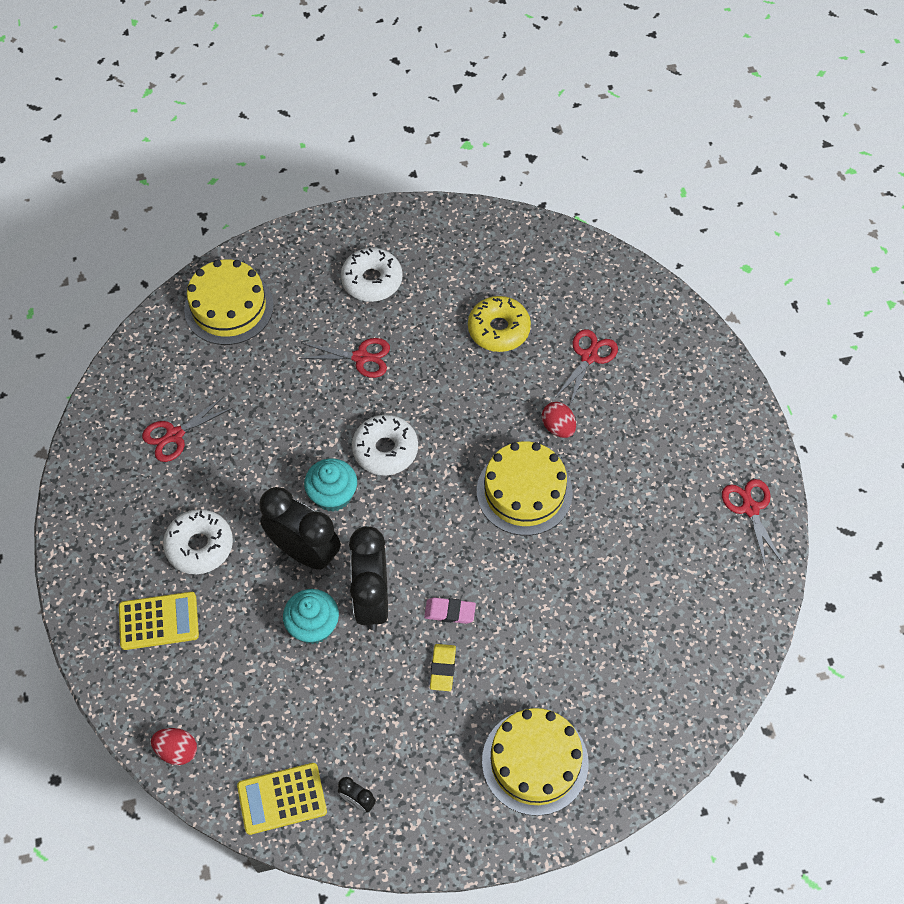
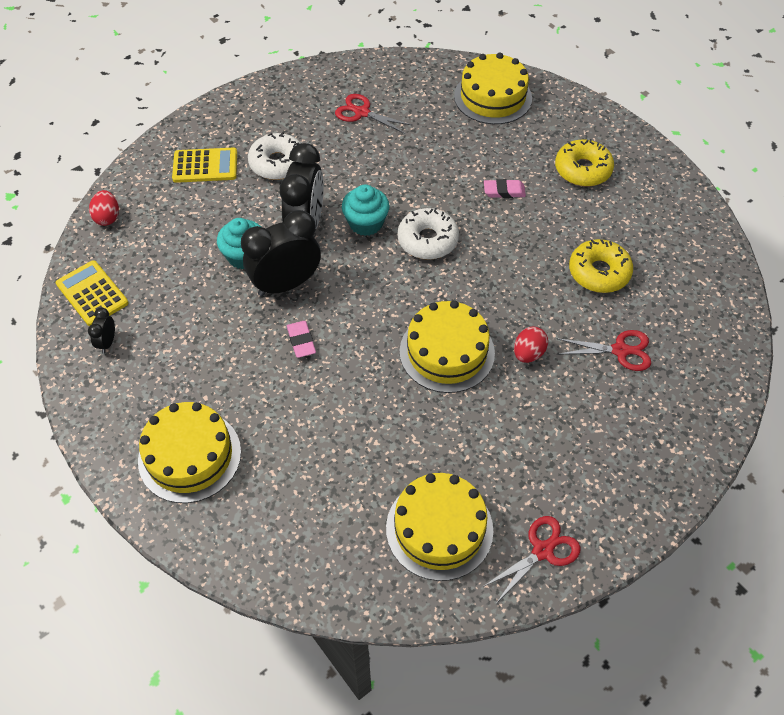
camera: 65 degrees right, 5 degrees down
yellow calculator [119,592,199,650] -> yellow calculator turned 60 degrees counterclockwise [172,148,237,183]
red scissors [299,338,390,378] -> pink eraser [484,179,526,198]
white donut [341,248,403,302] -> yellow donut [555,139,614,187]
yellow eraser [430,644,456,691] -> none
none -> yellow cake [386,473,493,581]

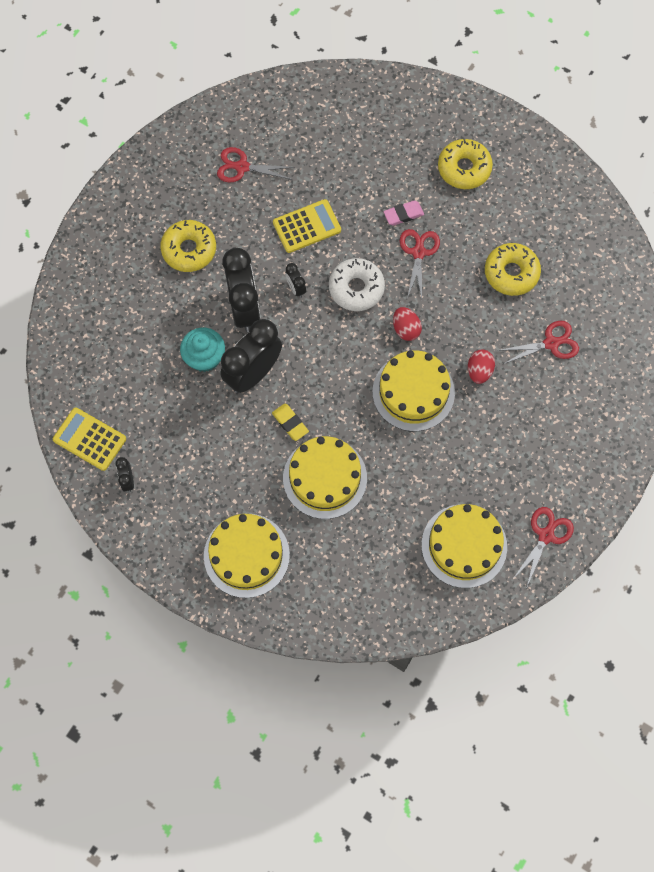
camera: 20 degrees left, 15 degrees up
red egg [89,190,119,226] -> red egg moved to [393,307,422,341]
yellow calculator [172,148,237,183] -> yellow calculator moved to [273,199,341,253]
white donut [248,132,301,180] -> yellow donut [160,220,216,272]
pink eraser [287,321,316,358] -> yellow eraser [272,404,309,441]
turquoise cupcake [342,185,389,236] -> black clock [285,263,306,298]
yellow cake [454,53,532,124] -> yellow cake moved to [283,436,367,519]
none -> red scissors [400,229,440,299]

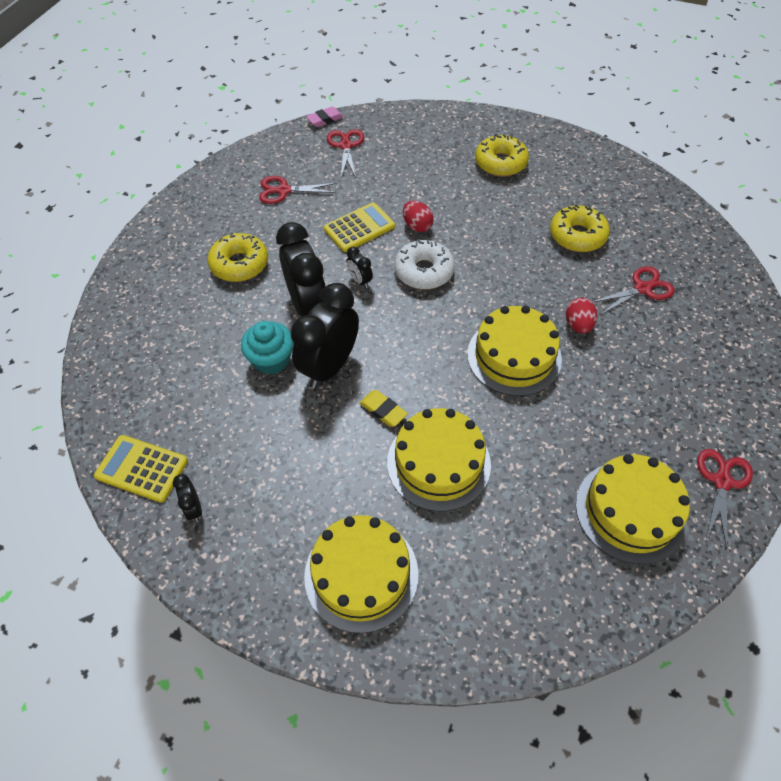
camera: 10 degrees left, 15 degrees down
pink eraser [383,201,424,226] -> pink eraser moved to [306,106,344,127]
red egg [393,307,422,341] -> red egg moved to [403,201,434,232]
red scissors [400,229,440,299] -> red scissors moved to [327,129,364,178]

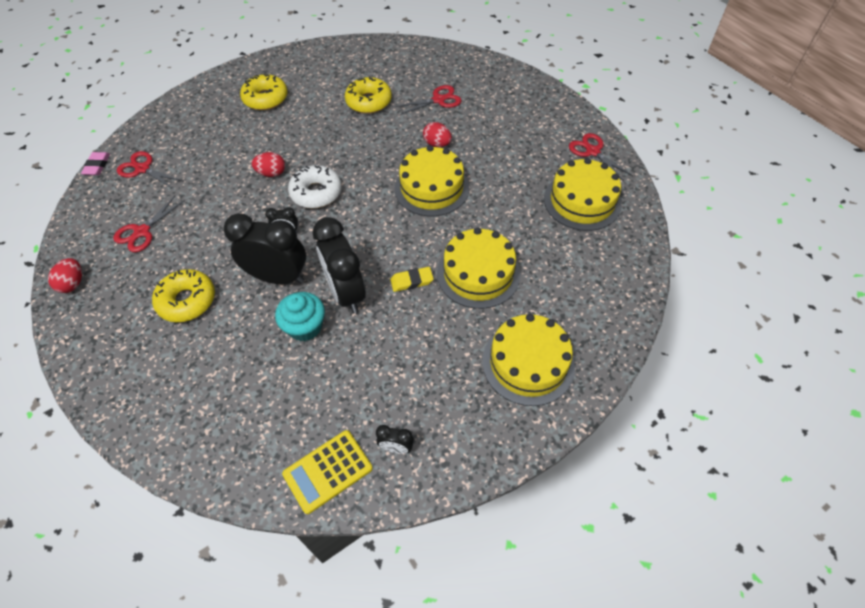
camera: 55 degrees left, 0 degrees up
yellow calculator [324,202,395,252] -> none
red scissors [592,266,675,315] -> red scissors turned 60 degrees clockwise [395,85,461,115]
none -> red egg [48,258,82,293]

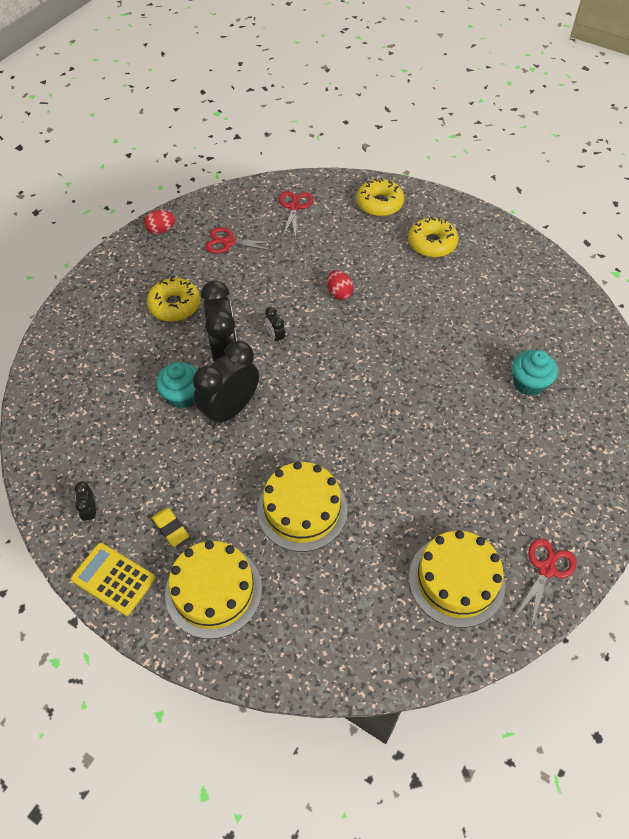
camera: 65 degrees right, 0 degrees up
pink eraser [81,152,110,175] -> none
yellow calculator [282,430,373,514] -> yellow calculator moved to [71,543,156,616]
white donut [288,165,342,208] -> none
yellow donut [345,76,392,114] -> yellow donut moved to [356,178,404,216]
yellow eraser [390,267,434,292] -> yellow eraser moved to [152,508,189,547]
red scissors [395,85,461,115] -> turquoise cupcake [512,350,558,396]
yellow cake [395,145,469,216] -> none
red egg [423,122,452,147] -> none

